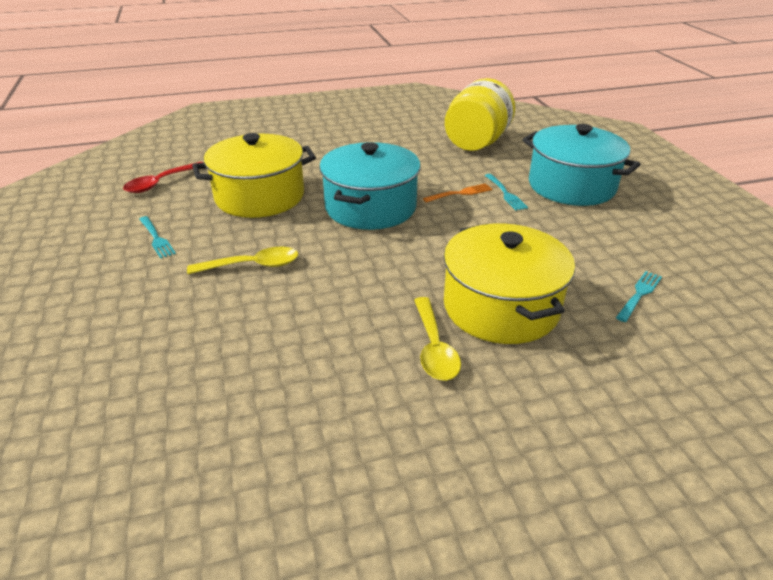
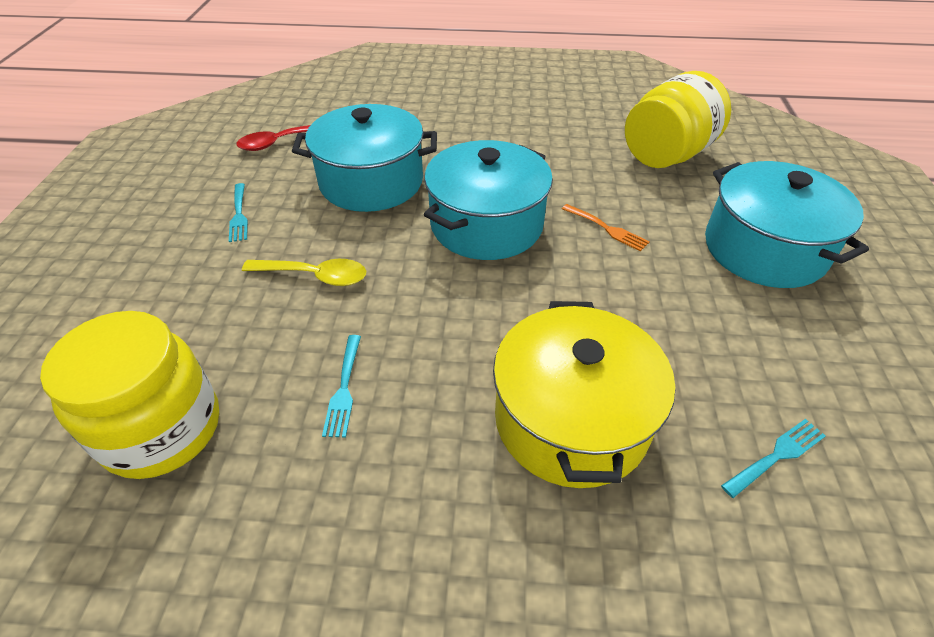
camera: 20 degrees right, 10 degrees up
yellow pot [192,133,316,218] -> turquoise pot [292,104,437,212]
yellow spoon [414,297,461,381] -> none
orange fork [423,183,492,203] -> orange fork turned 45 degrees clockwise [562,204,650,252]
turquoise fork [485,174,528,211] -> turquoise fork moved to [322,335,361,437]
none -> yellow jar [40,311,219,479]

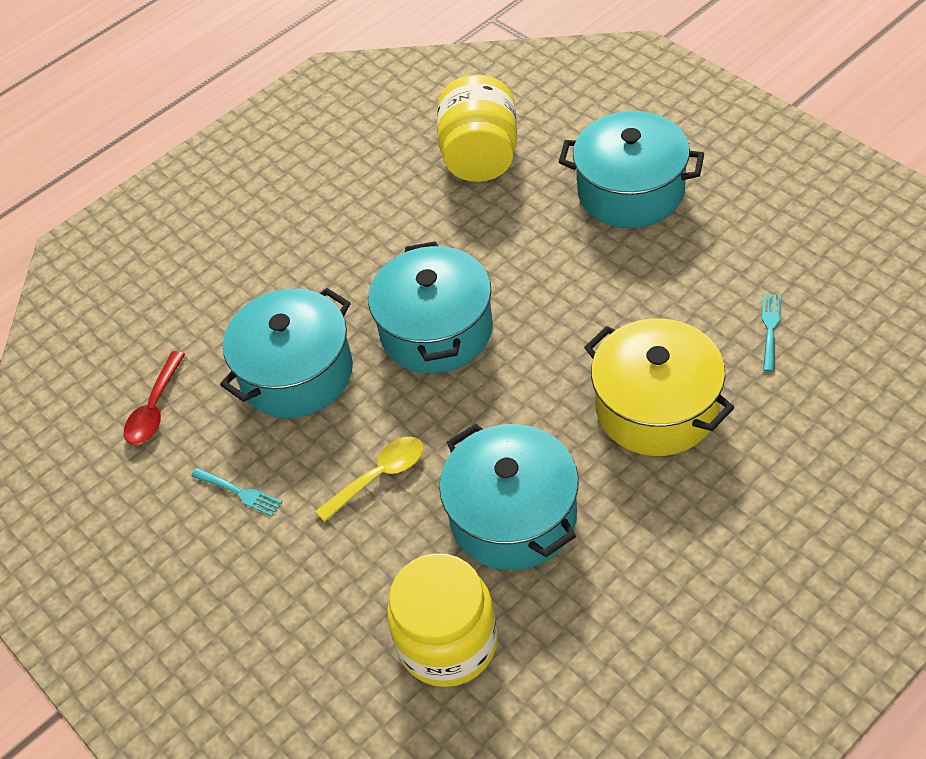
camera: 40 degrees left, 5 degrees up
turquoise fork [322,335,361,437] -> turquoise pot [439,423,579,570]
orange fork [562,204,650,252] -> none

